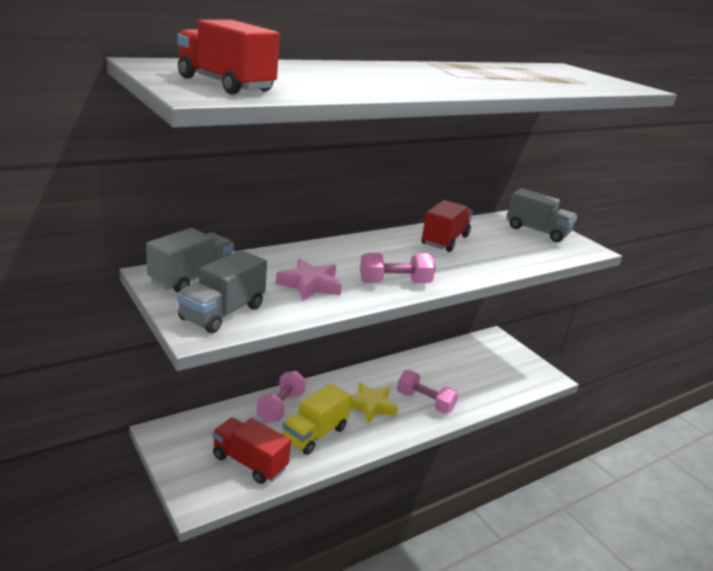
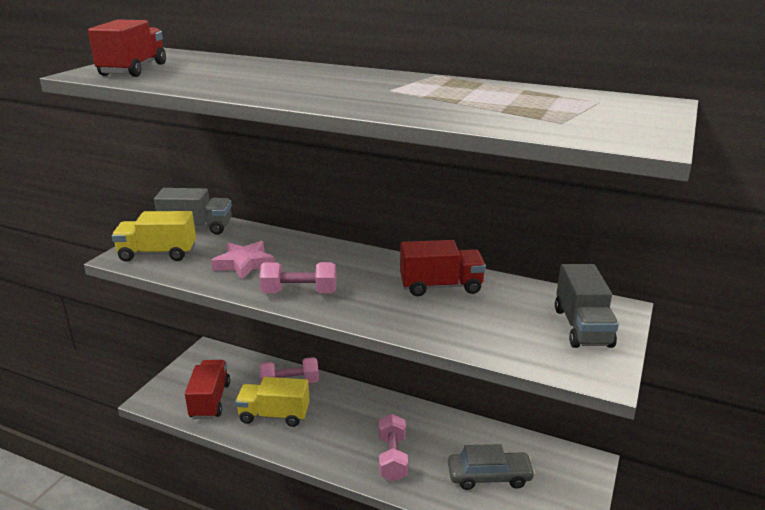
camera: 60 degrees right, 0 degrees up
grey truck [177,250,267,333] -> yellow truck [112,211,196,261]
yellow star [350,382,398,424] -> none
pink dumbbell [360,253,436,283] -> pink dumbbell turned 45 degrees counterclockwise [259,262,336,293]
none -> grey car [448,444,535,490]

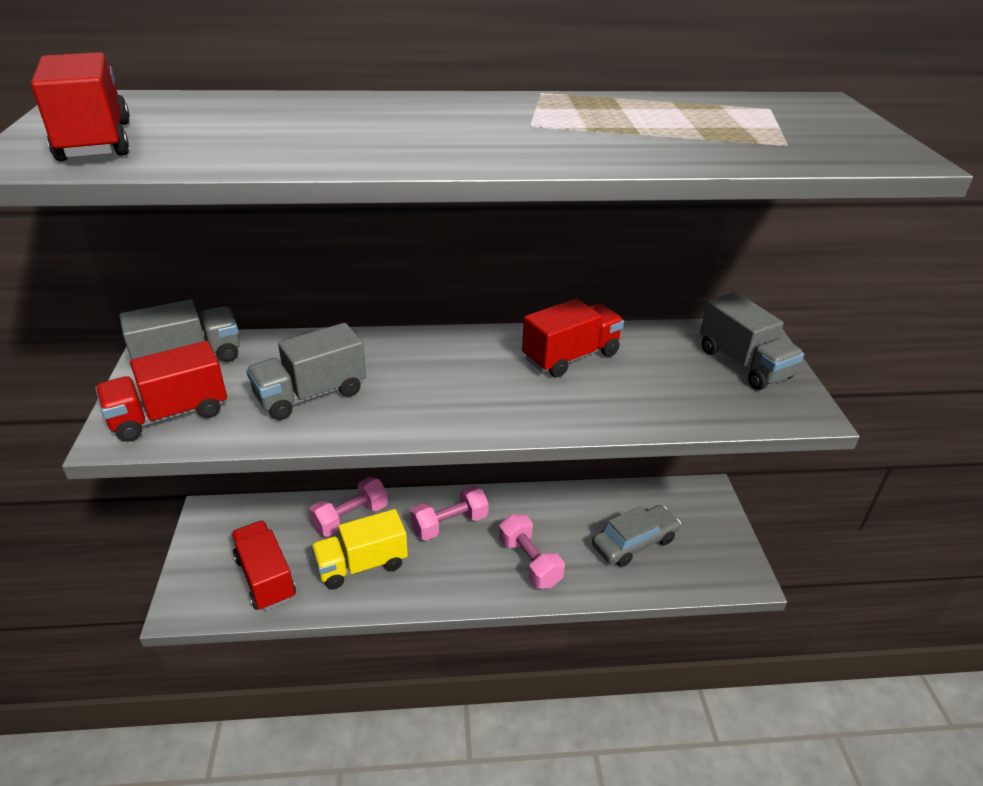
camera: 30 degrees left, 10 degrees up
yellow truck [112,211,196,261] -> red truck [95,341,227,442]
pink star [211,241,274,280] -> grey truck [246,323,366,420]
pink dumbbell [259,262,336,293] -> pink dumbbell moved to [410,485,489,541]

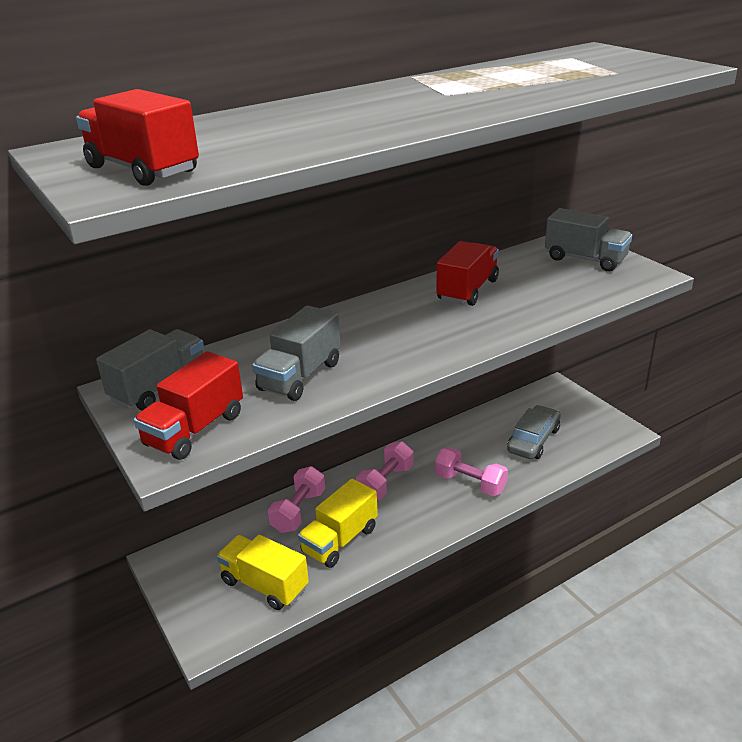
camera: 25 degrees left, 5 degrees down
red truck [231,520,296,611] -> yellow truck [217,535,309,610]

